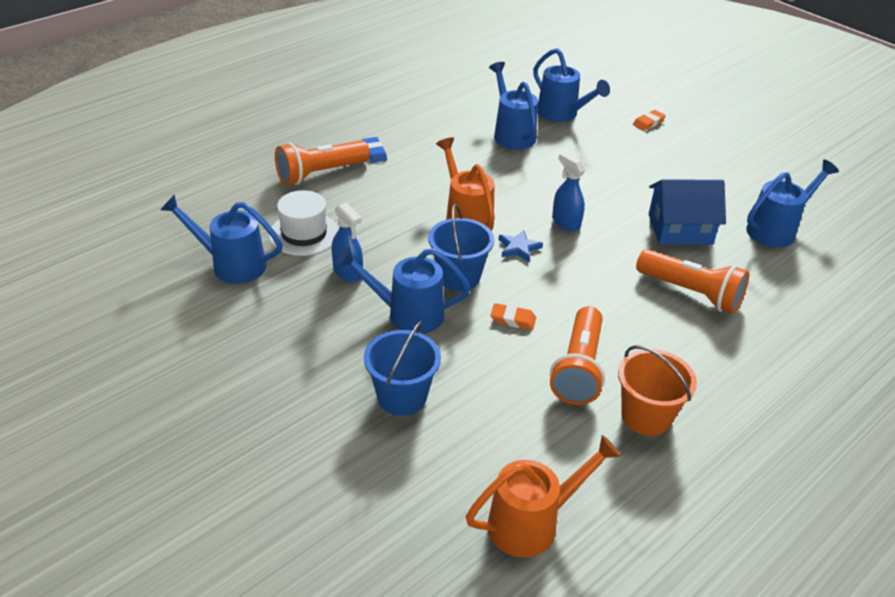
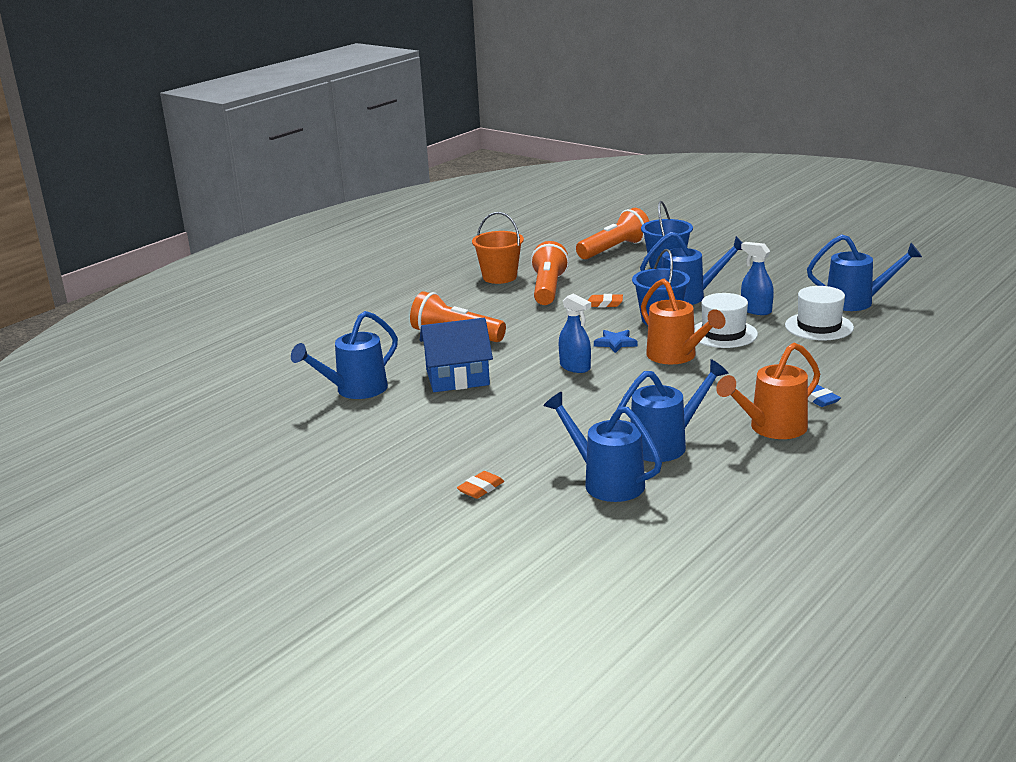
camera: 175 degrees right, 15 degrees down
orange flashlight [275,140,370,185] -> orange flashlight moved to [576,208,649,259]
orange watering can [466,435,621,558] -> orange watering can moved to [716,343,820,439]
blue watering can [489,62,538,150] -> blue watering can turned 90 degrees counterclockwise [616,359,729,462]
none -> white hat [694,293,758,348]

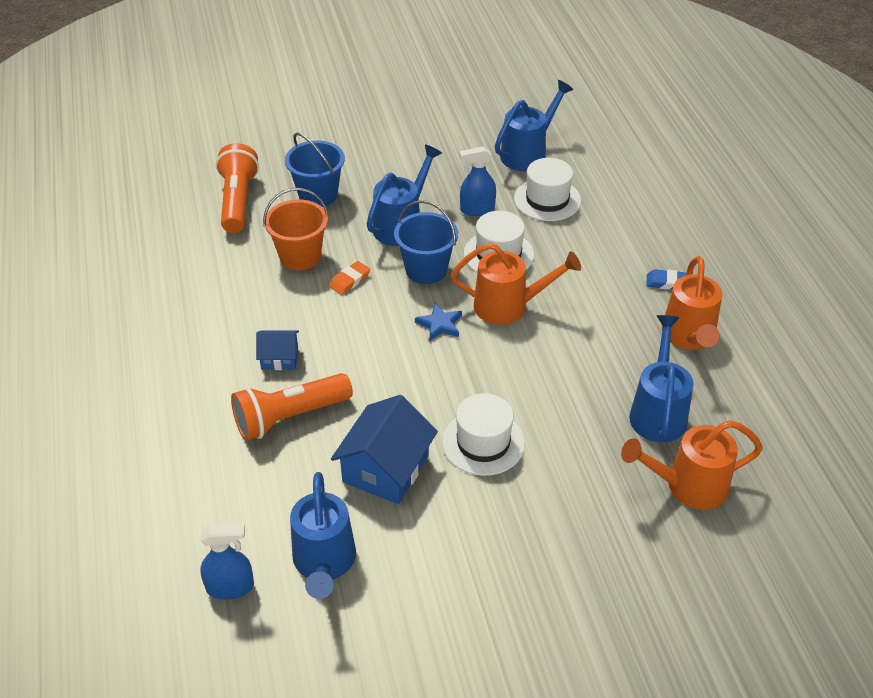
camera: 55 degrees left, 20 degrees up
orange eraser [457,471,504,499] -> none
orange bucket [472,212,524,284] -> orange bucket moved to [263,188,329,270]
orange flashlight [531,241,569,305] -> none
blue watering can [543,392,662,502] -> orange watering can [621,420,763,510]
blue spray bottle [559,294,591,373] -> blue spray bottle moved to [200,524,254,600]
none -> blue house [256,330,299,370]
none -> white hat [442,393,525,476]

